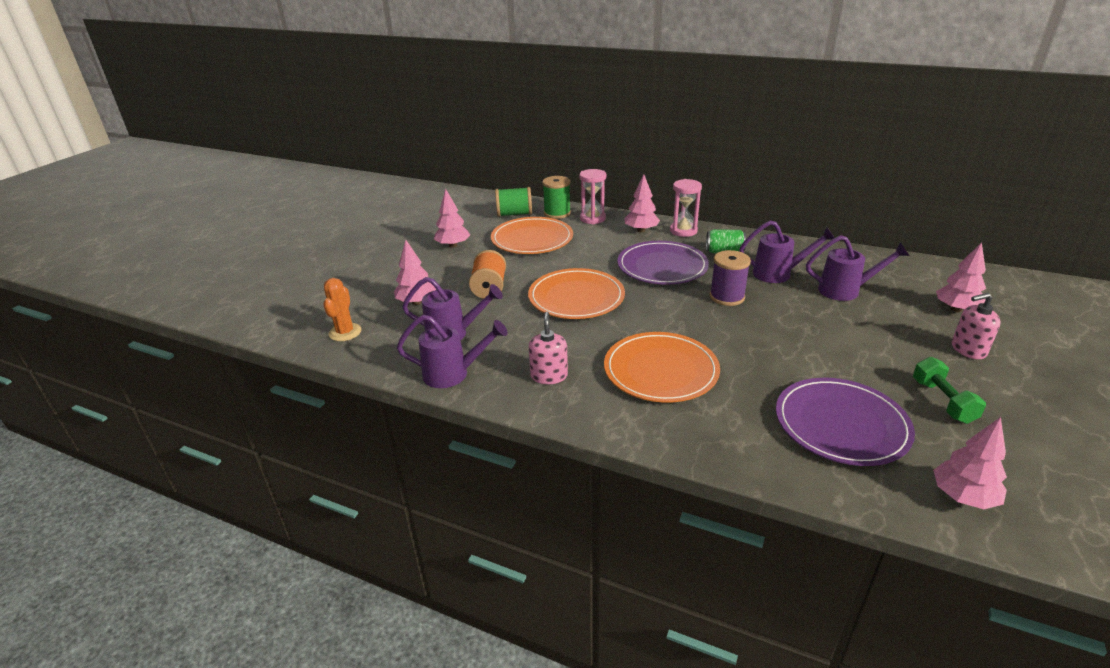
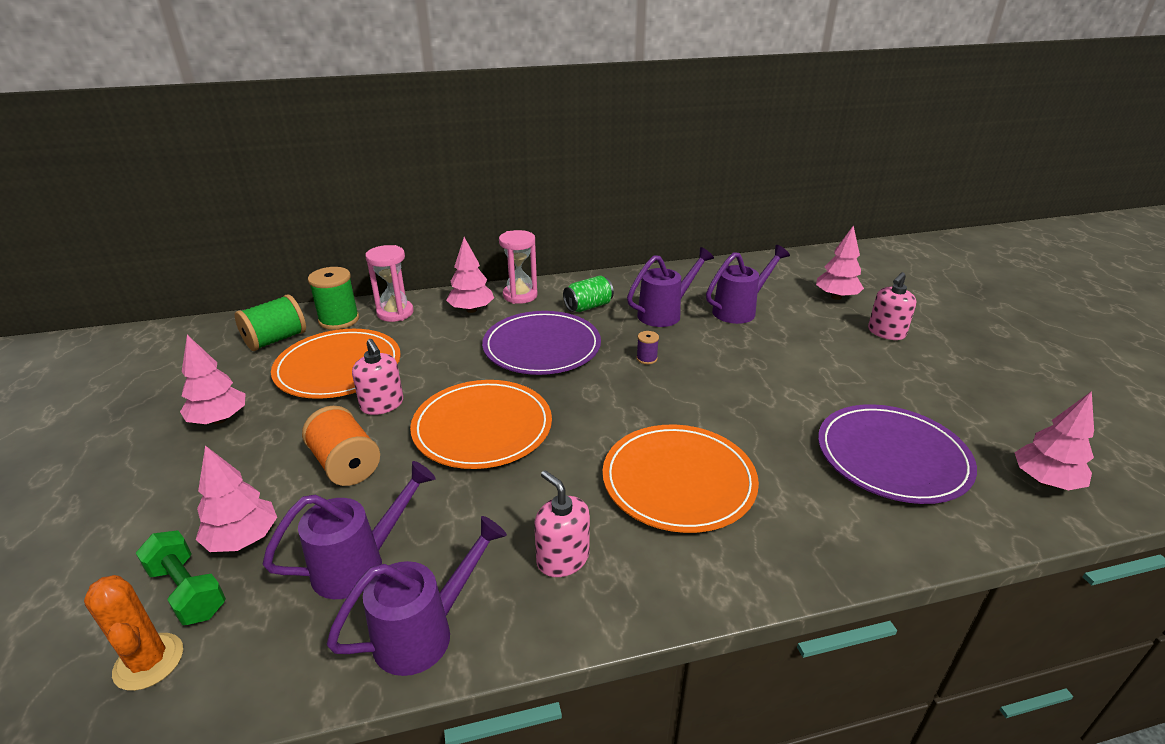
camera: 40 degrees left, 0 degrees up
purple spool [710,250,751,306] -> purple spool [636,331,659,364], size x0.49
green dumbbell [913,357,986,424] -> green dumbbell moved to [136,530,226,625]
none -> pink soap dispenser [352,339,403,415]

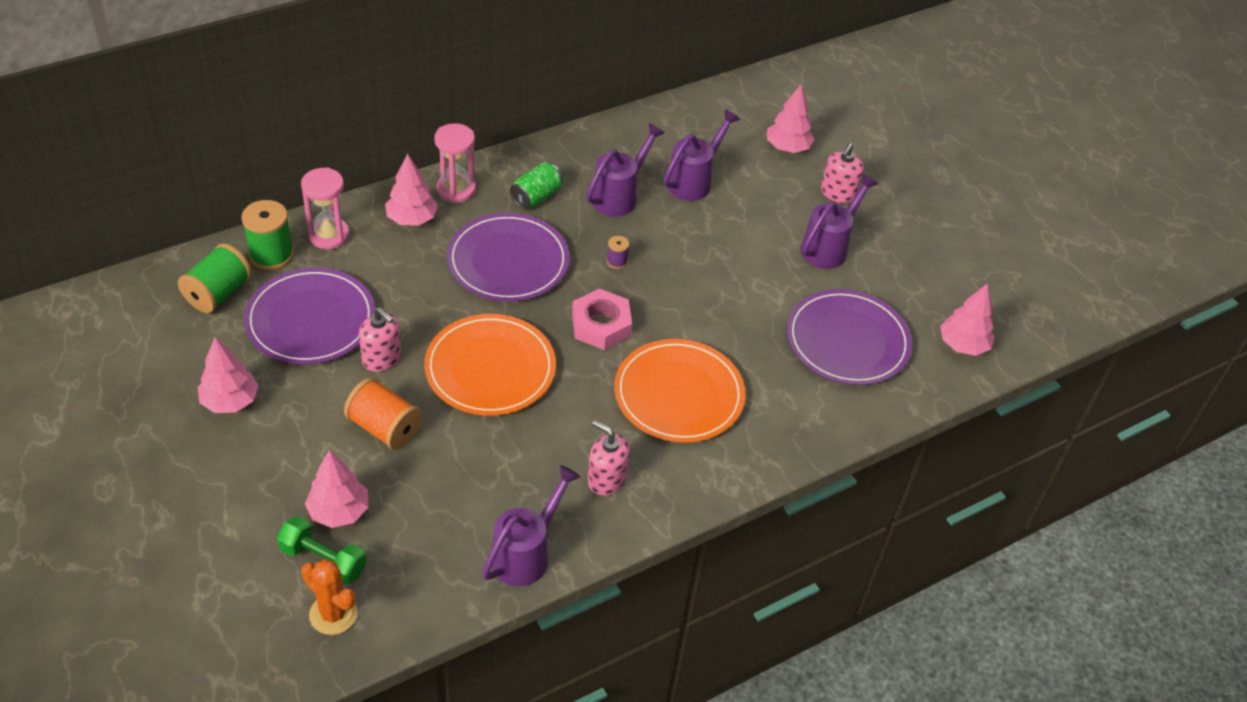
camera: 20 degrees left, 15 degrees up
purple watering can [263,461,436,599] -> purple watering can moved to [801,174,879,269]
orange plate [271,329,401,399] -> purple plate [244,267,375,364]
none -> pink nut [572,289,632,350]

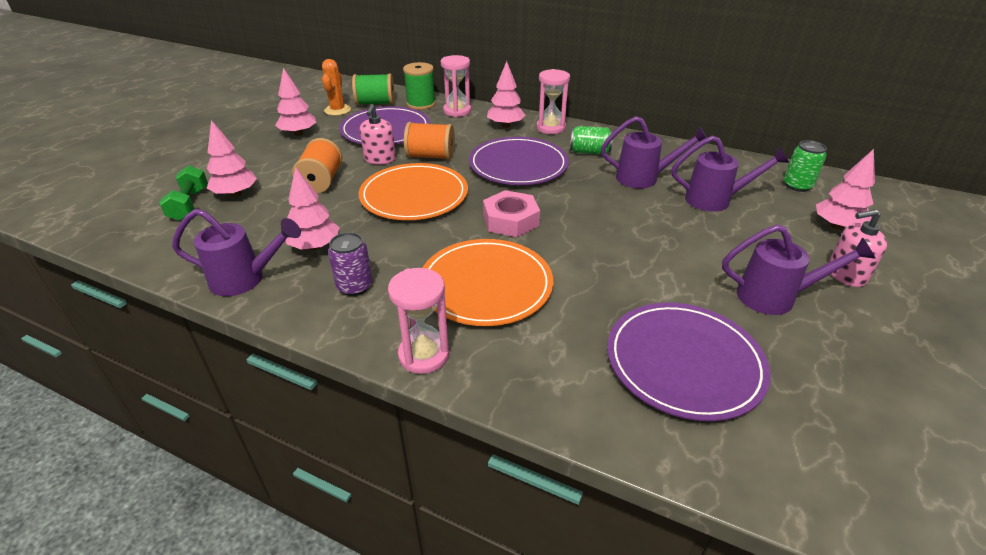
camera: 60 degrees right, 10 degrees down
orange cactus [301,559,358,635] -> orange cactus moved to [322,59,351,116]
pink soap dispenser [588,420,630,496] -> purple can [328,232,373,296]
purple spool [607,236,629,269] -> none
pink tree [940,283,995,356] -> pink tree moved to [286,167,340,250]
none -> pink hourglass [388,268,449,374]
none -> orange spool [404,122,455,160]
none -> green can [784,140,827,192]

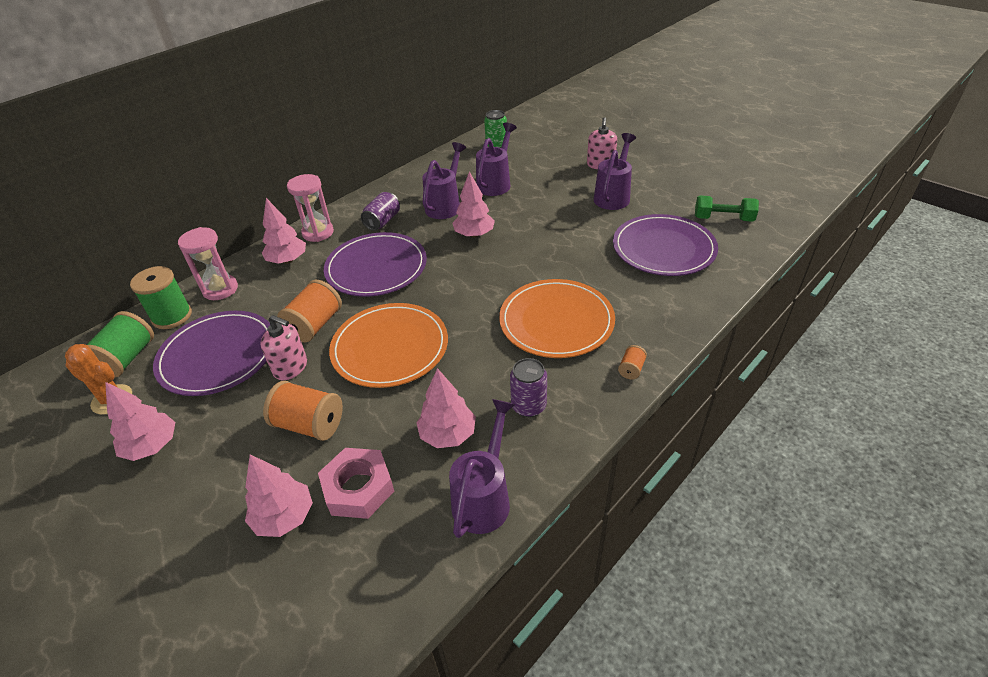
camera: 70 degrees left, 5 degrees up
green dumbbell [159,165,208,221] -> green dumbbell moved to [695,195,759,222]
pink hourglass [388,268,449,374] -> orange spool [618,345,647,379]
pink nut [483,190,540,237] -> pink nut moved to [318,448,394,519]
green can [570,126,613,154] -> purple can [361,192,400,231]
pink tree [816,149,875,230] -> pink tree moved to [452,171,495,238]

